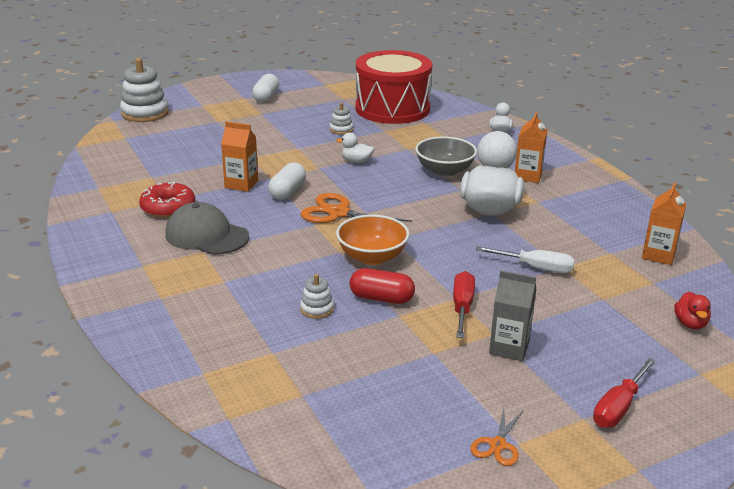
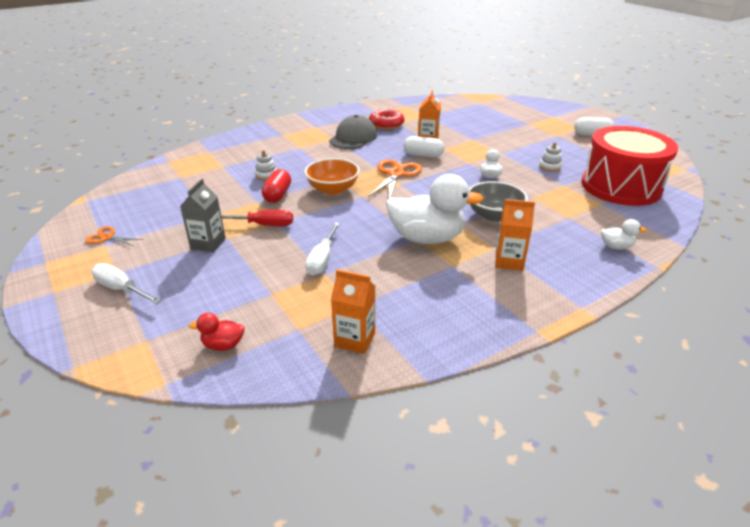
camera: 85 degrees right, 5 degrees up
white stacking toy [120,58,169,122] -> none
red screwdriver [593,358,656,428] -> white screwdriver [91,263,162,304]

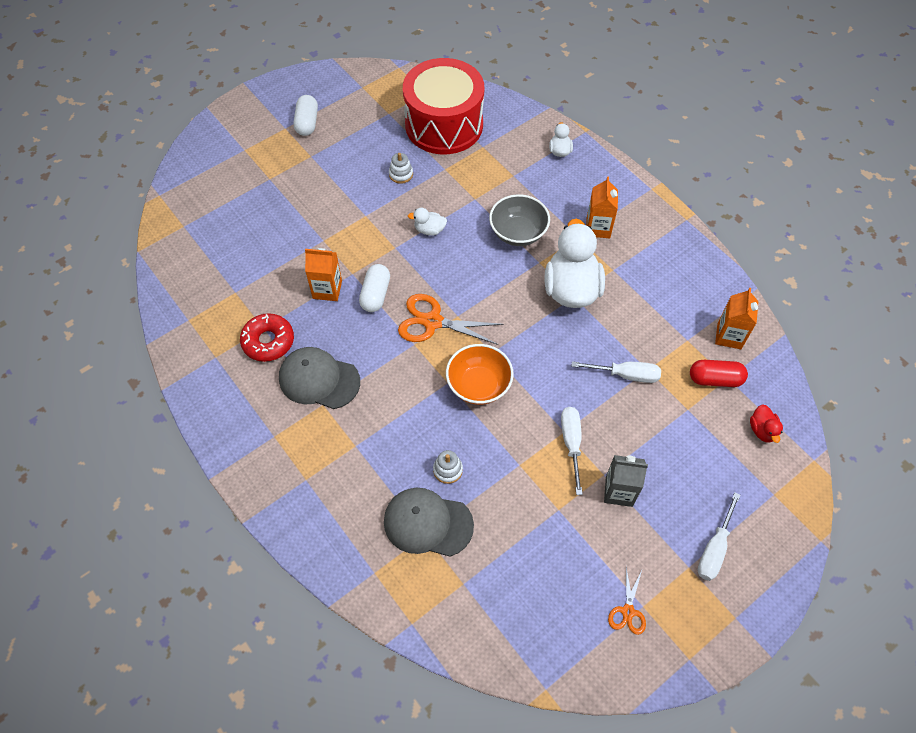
camera: 95 degrees left, 25 degrees up
red screwdriver [221,210,293,226] -> white screwdriver [561,407,583,495]
red capsule [262,169,291,203] -> red capsule moved to [690,360,748,387]
none -> grey cap [384,488,474,557]

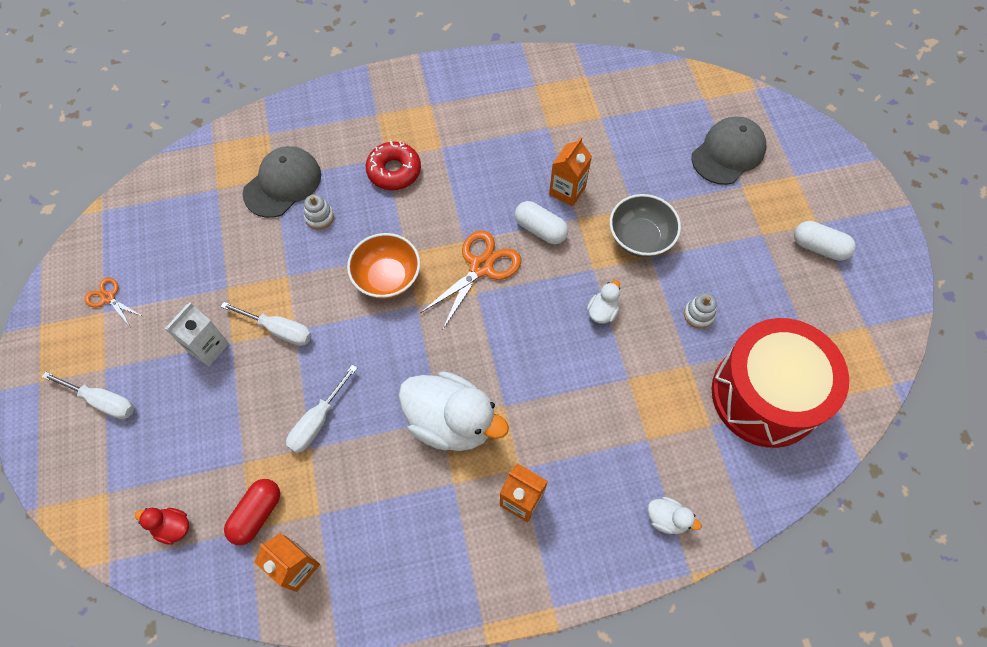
camera: 115 degrees right, 5 degrees up
red donut [240,313,294,362] -> red donut moved to [366,141,421,190]
grey cap [279,347,360,409] -> grey cap moved to [692,117,766,185]
grey bowl [489,194,550,246] -> grey bowl moved to [610,194,681,257]
grey carton [604,455,648,507] -> white carton [165,302,229,366]
white screwdriver [698,492,740,581] -> white screwdriver turned 150 degrees clockwise [42,372,134,419]

